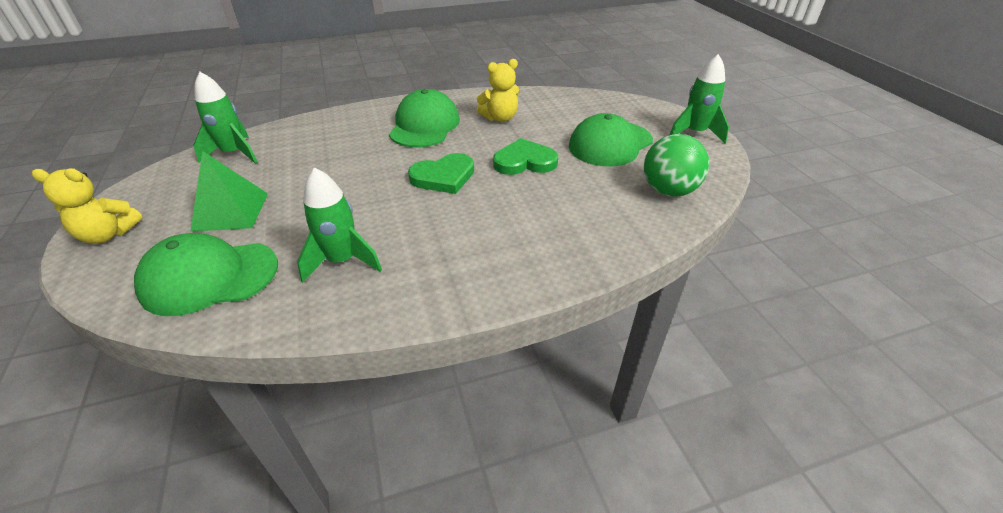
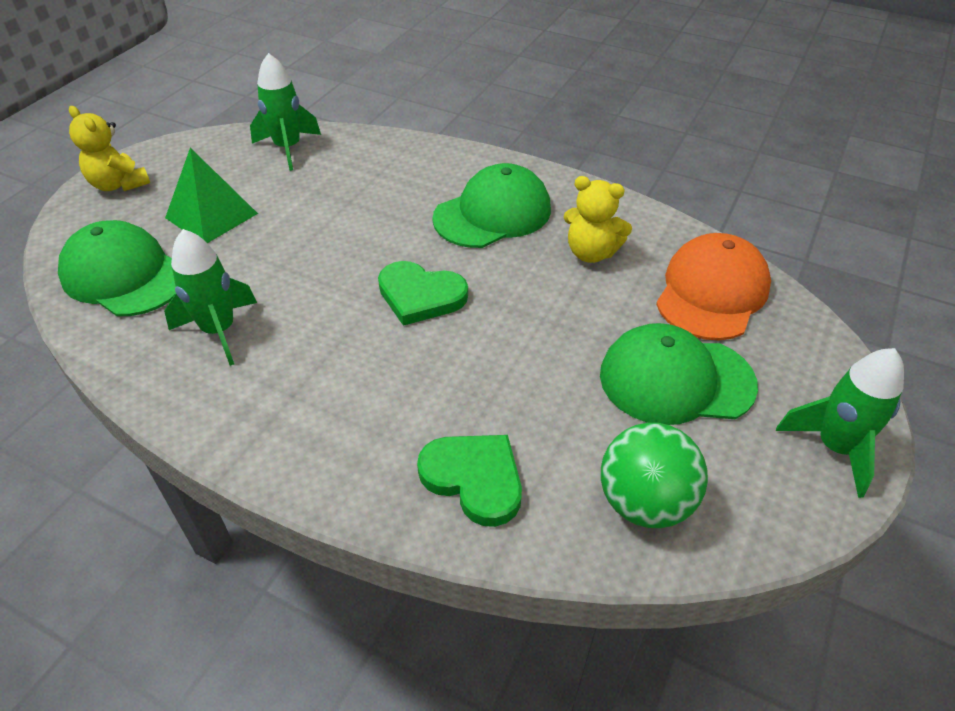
camera: 45 degrees right, 5 degrees up
green heart [493,138,558,175] -> green heart moved to [417,435,522,527]
none -> orange cap [656,233,771,340]

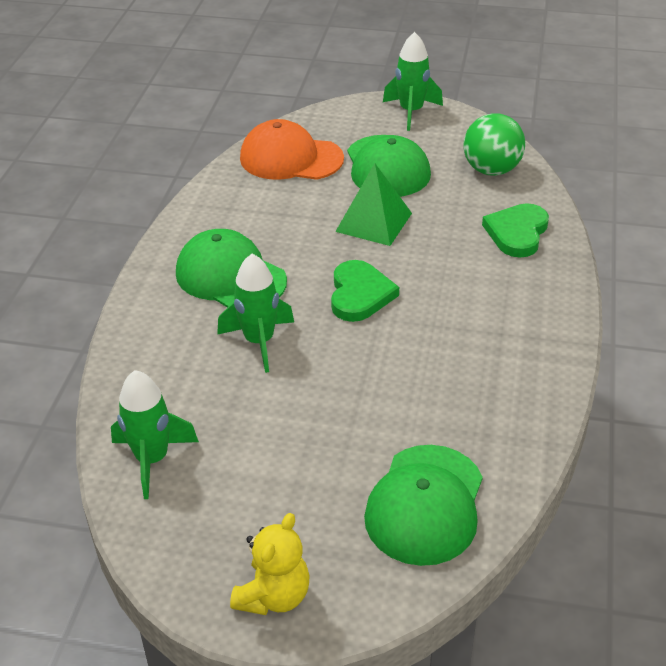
camera: 105 degrees left, 5 degrees down
green rocket [164,229,257,366] -> green rocket moved to [217,254,294,373]
green pyramid [165,148,258,243] -> green pyramid moved to [335,163,412,246]
yellow teddy bear [564,176,632,263] -> none

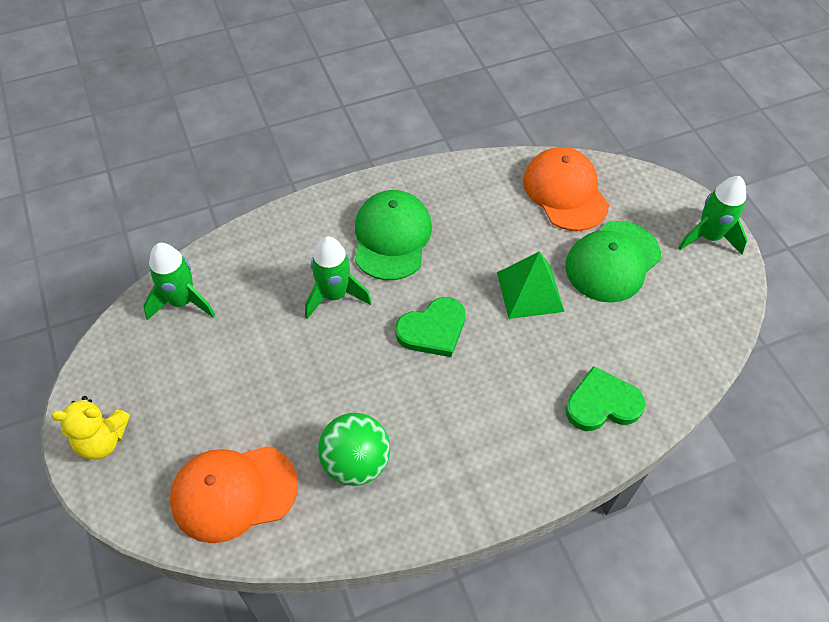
camera: 55 degrees right, 15 degrees up
green cap [364,445,483,566] -> orange cap [170,446,298,543]
green ball [463,113,526,176] -> green ball moved to [318,413,390,486]

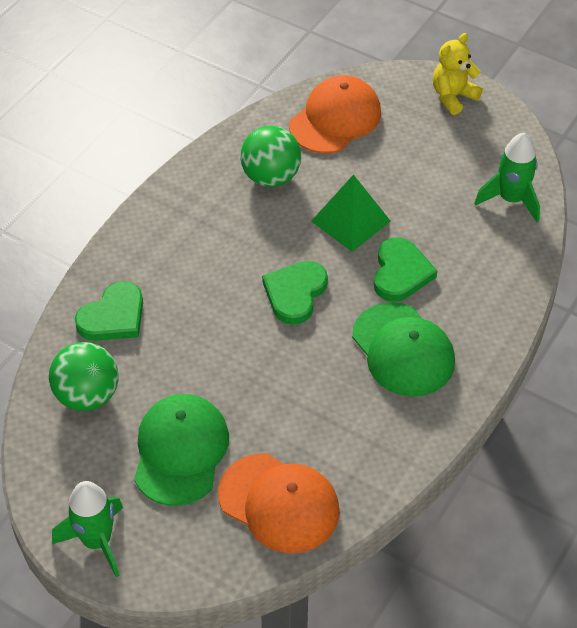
camera: 145 degrees right, 5 degrees down
green rocket [305,236,372,319] -> green heart [374,237,437,302]
green pyramid [497,251,564,319] -> green pyramid moved to [311,174,391,252]
none -> green ball [49,342,119,411]

